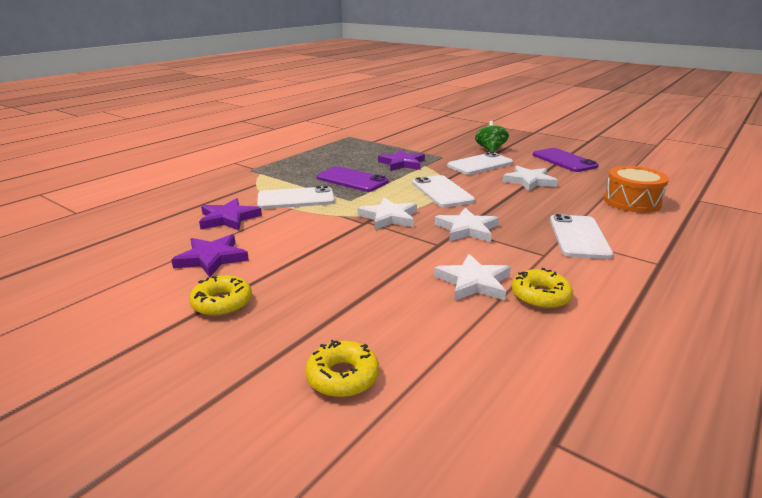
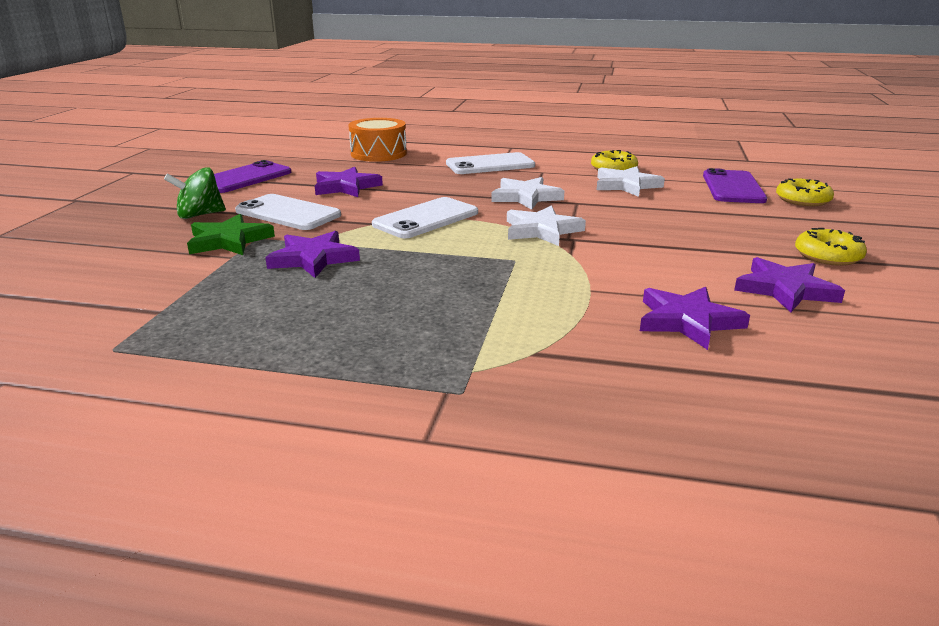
camera: 115 degrees left, 0 degrees up
white phone [257,186,335,209] -> none
purple phone [316,166,389,192] -> purple phone moved to [703,168,767,203]
white star [502,166,558,191] -> purple star [315,167,383,197]
none -> green star [187,214,275,255]

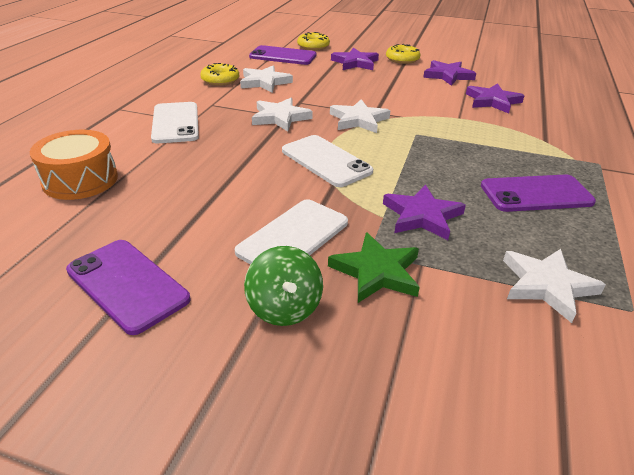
camera: 85 degrees left, 10 degrees up
purple star [315,167,383,197] -> purple star moved to [331,47,379,70]
none -> purple phone [481,175,596,212]
none -> white star [503,249,606,323]

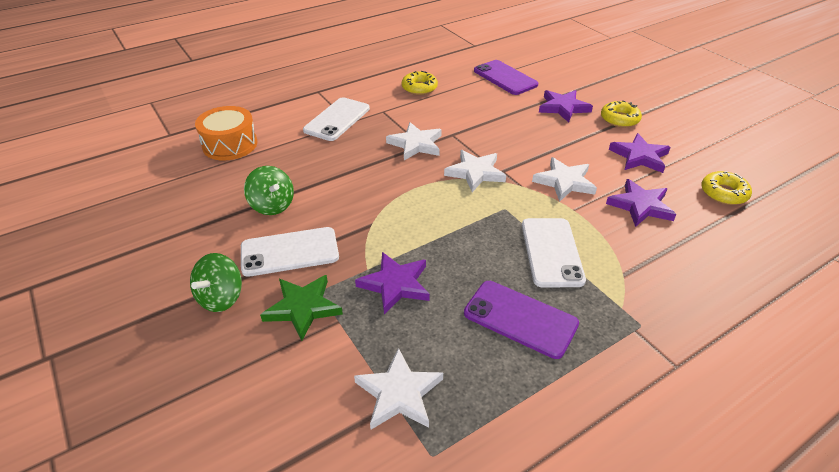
camera: 40 degrees right, 5 degrees up
purple phone [66,240,190,335] -> none
white star [240,65,293,93] -> white star moved to [532,157,597,202]
white phone [282,135,373,187] -> white phone moved to [522,218,586,287]
yellow donut [297,32,330,50] -> yellow donut moved to [701,171,752,205]
none -> green spinning top [244,166,294,215]

